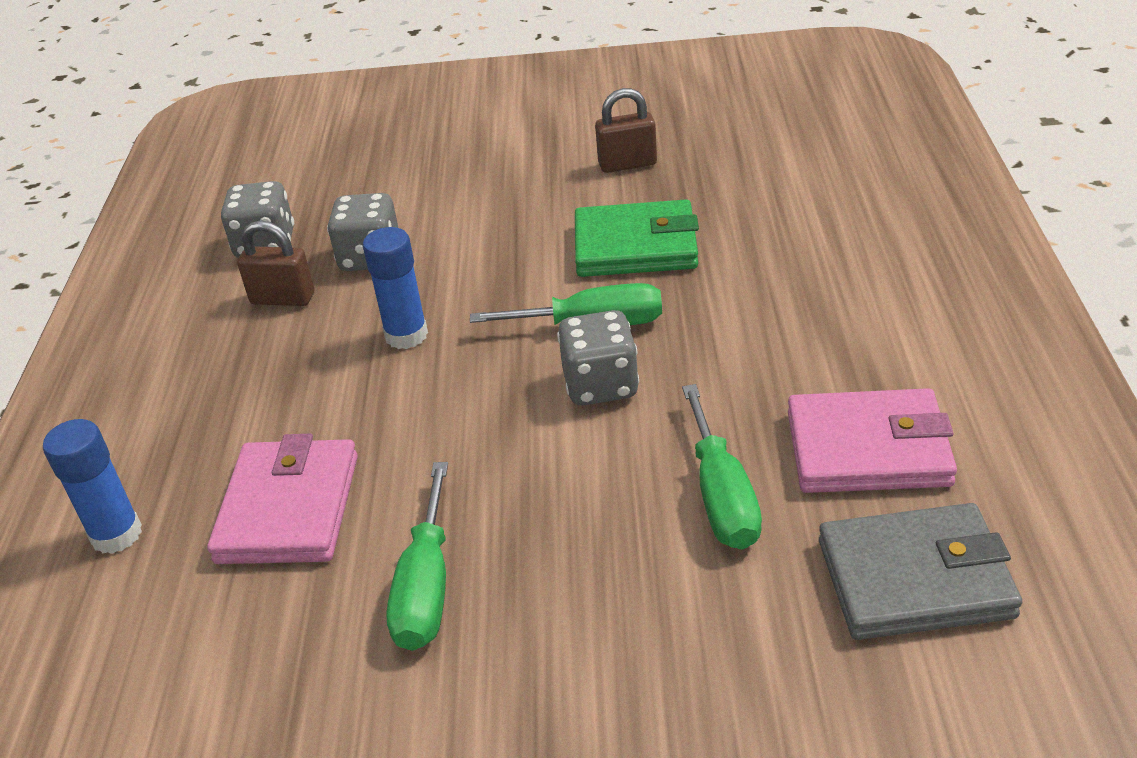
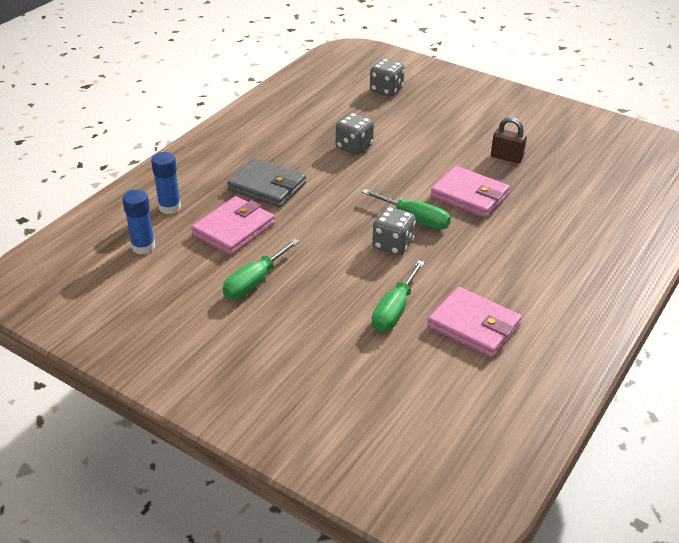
camera: 30 degrees right, 0 degrees up
grey dice [221,181,294,258] -> grey dice moved to [370,59,405,96]
brown padlock [237,220,314,306] -> none
blue glue stick [363,227,428,349] -> blue glue stick moved to [123,190,155,255]
green wallet [575,199,699,277] -> pink wallet [431,166,510,218]
grey wallet [819,503,1022,640] -> grey wallet moved to [227,158,306,208]

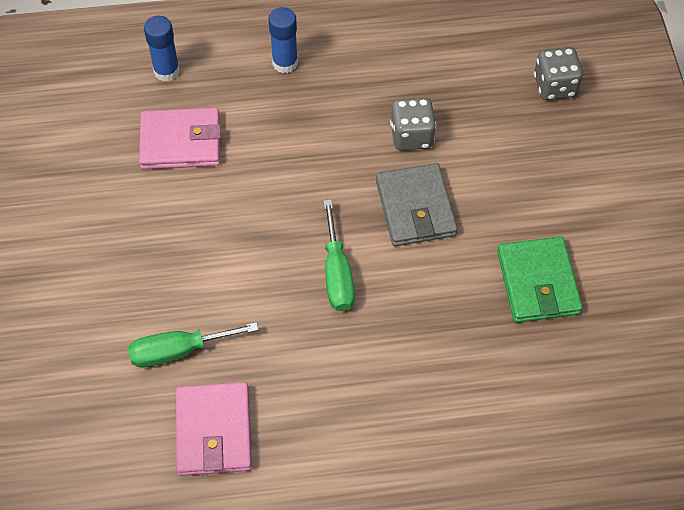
camera: 50 degrees right, 20 degrees up
blue glue stick [123,190,155,255] -> blue glue stick moved to [268,7,298,73]
green screwdriver [223,238,300,299] -> none
grey wallet [227,158,306,208] -> grey wallet moved to [376,163,458,246]
grey dice [372,207,416,255] -> none
pink wallet [431,166,510,218] -> none
brown padlock [491,117,527,163] -> green wallet [497,236,583,323]

